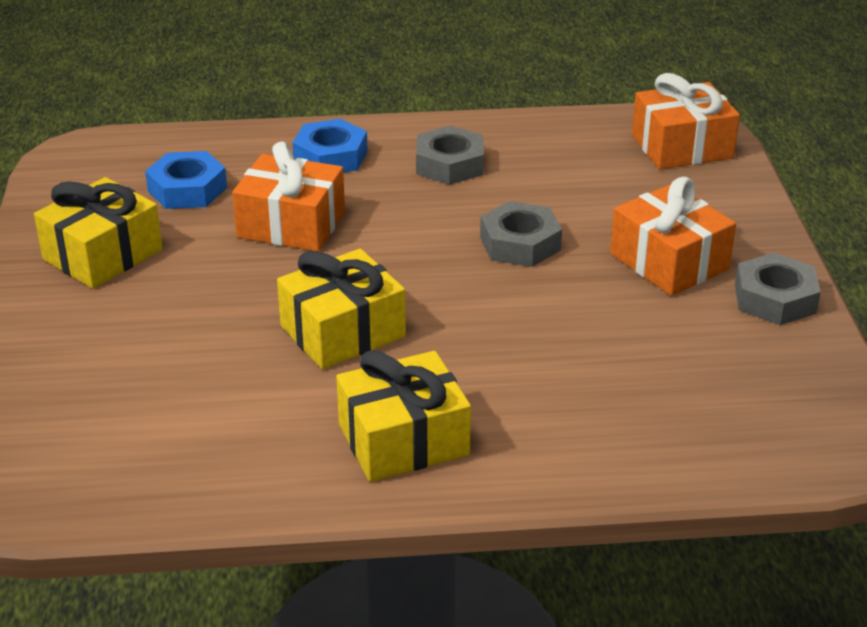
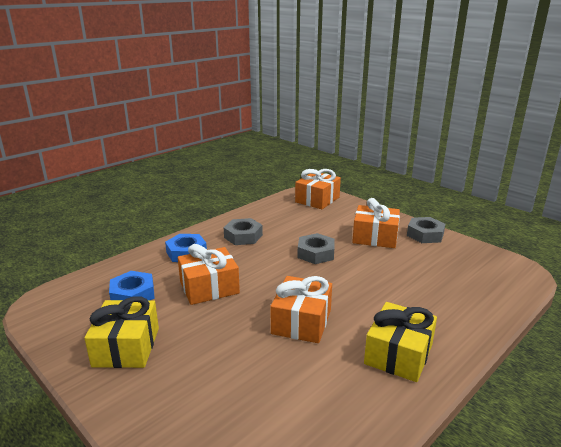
camera: 40 degrees left, 10 degrees down
yellow gift [277,249,406,369] -> orange gift [270,276,332,343]

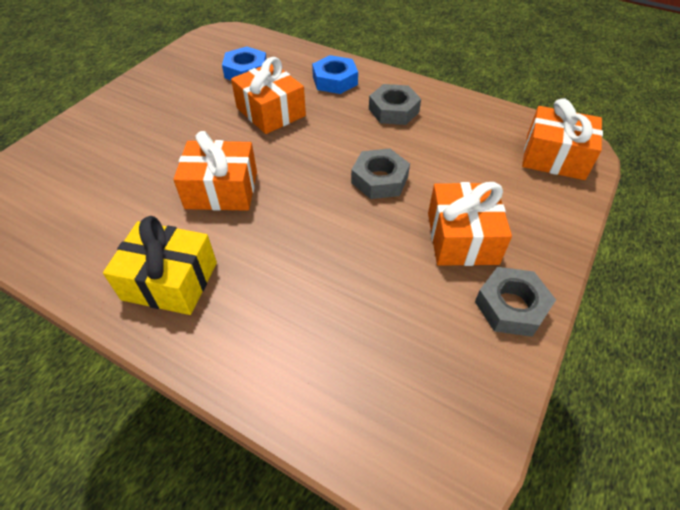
camera: 75 degrees right, 25 degrees up
yellow gift [84,296,159,368] -> none

